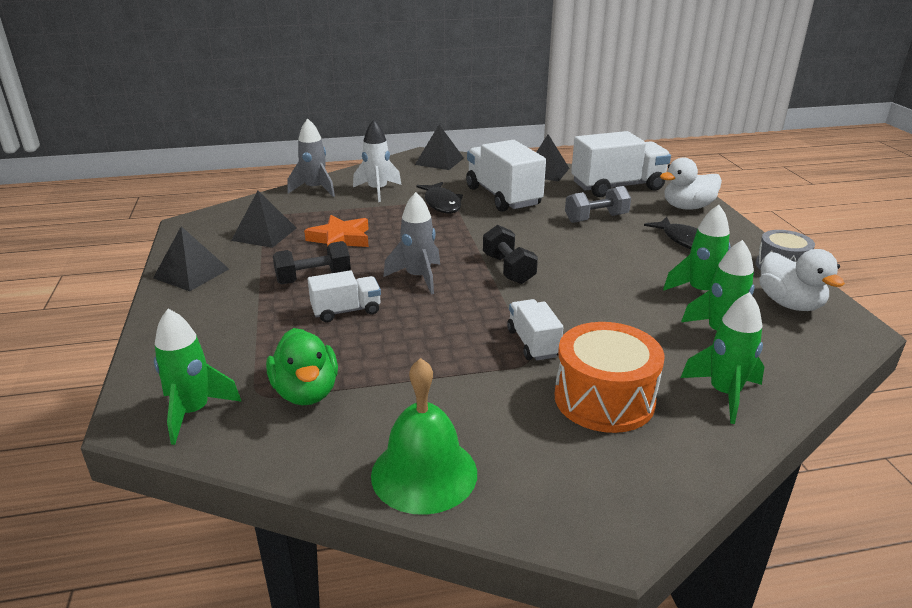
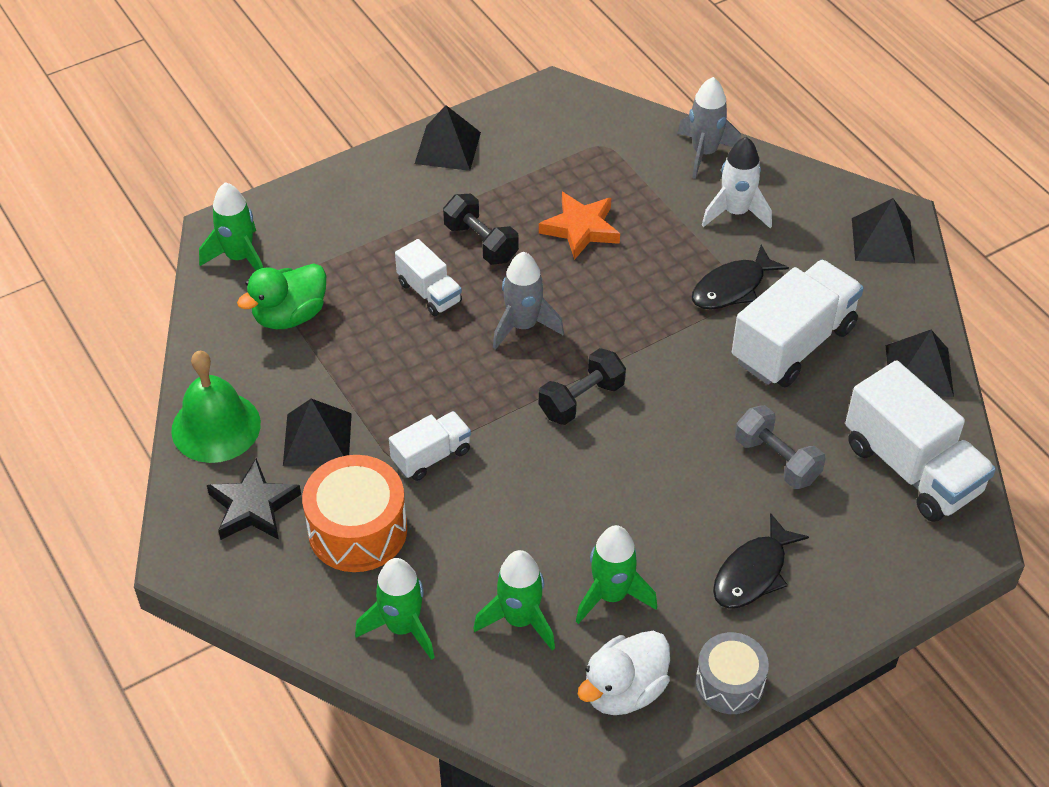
camera: 70 degrees right, 20 degrees up
black pyramid [231,191,296,248] -> black pyramid moved to [283,399,352,466]
white duck [660,157,722,210] -> none
none -> black star [207,458,301,540]

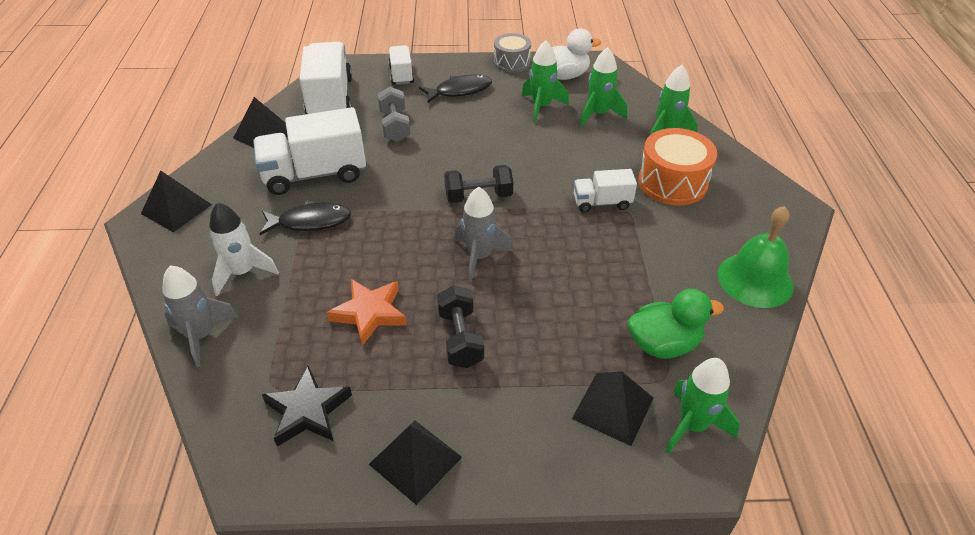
camera: 150 degrees left, 5 degrees down
black star [207,458,301,540] -> black star moved to [262,366,352,447]
black pyramid [283,399,352,466] -> black pyramid moved to [572,371,653,446]
white truck [395,239,462,316] -> white truck moved to [389,45,414,85]

